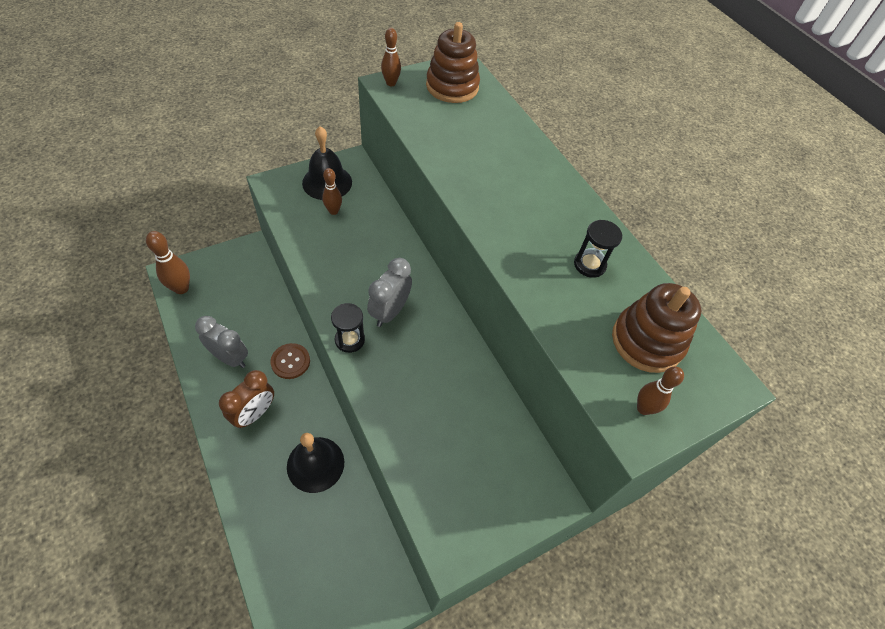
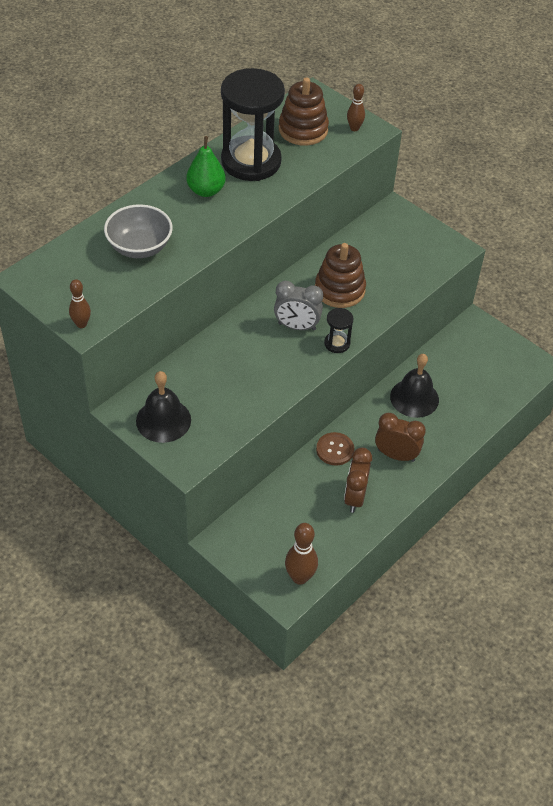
camera: 105 degrees left, 5 degrees down
grey clock [195,316,248,368] -> brown clock [344,448,372,513]
brown bowling pin [322,168,342,215] -> none
brown stacking toy [426,22,480,103] -> brown stacking toy moved to [315,243,366,308]
black hourglass [574,220,622,278] -> black hourglass [221,68,285,181], size x2.38
none -> grey bowl [104,204,173,258]
none -> green pear [186,136,226,197]

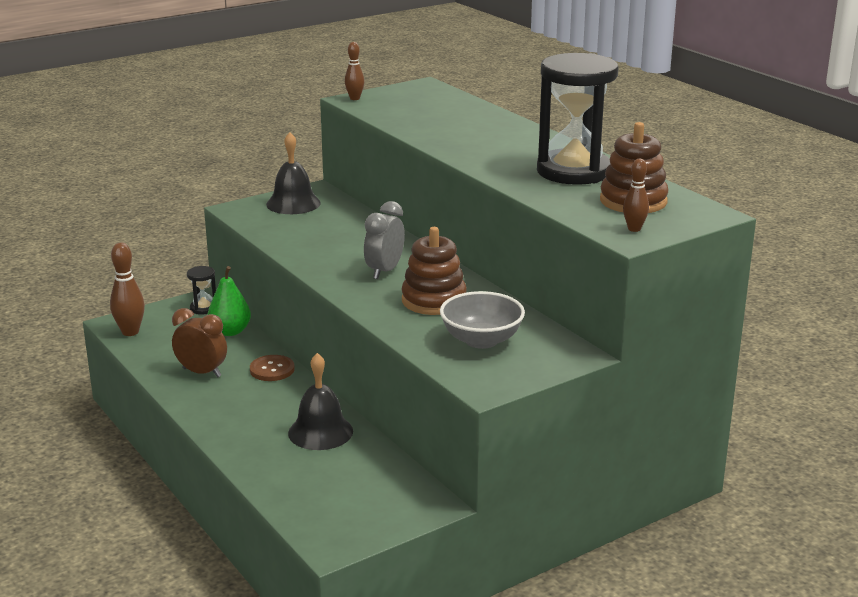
camera: 105 degrees right, 25 degrees down
grey bowl [104,204,173,258] -> grey bowl moved to [440,291,525,349]
green pear [186,136,226,197] -> green pear moved to [207,266,251,336]
black hourglass [324,308,354,353] -> black hourglass moved to [187,266,216,315]
brown clock [375,413,426,462] -> none

